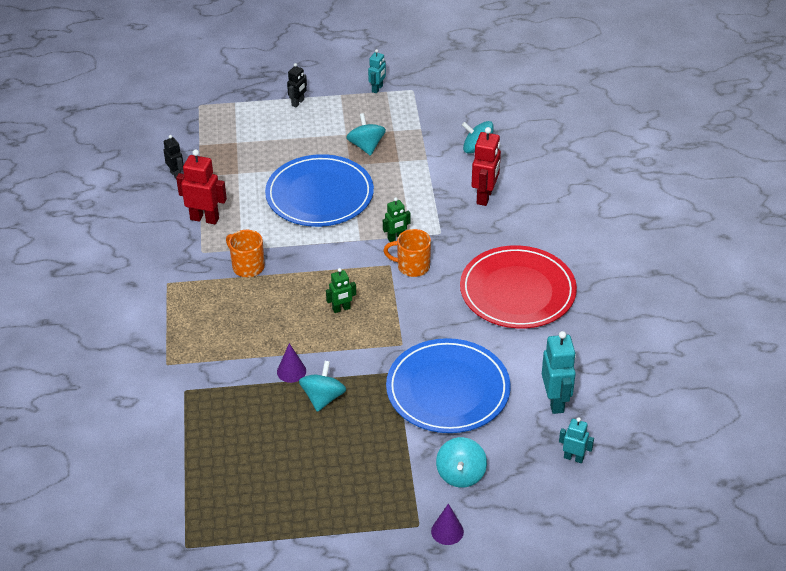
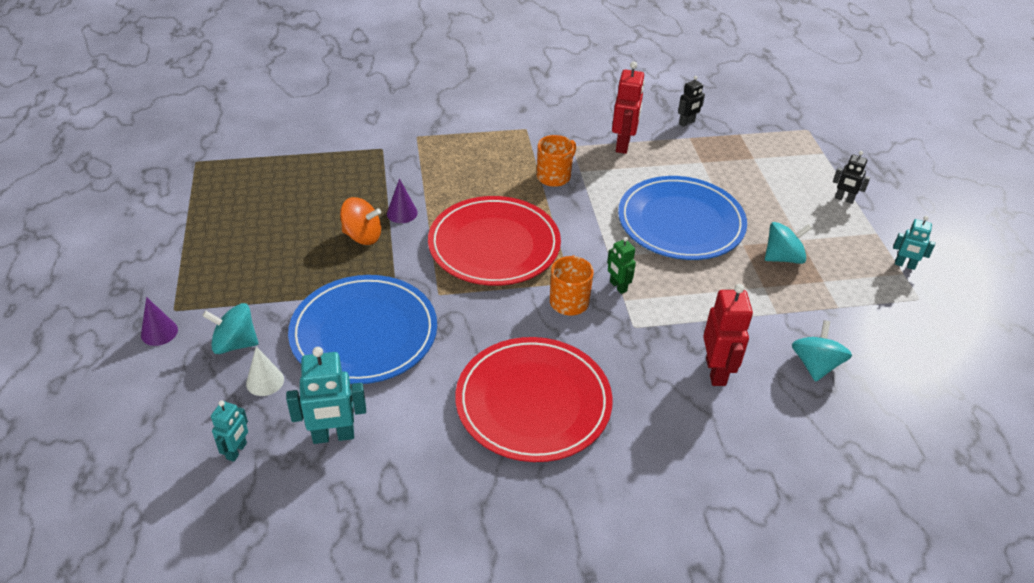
camera: 85 degrees right, 0 degrees up
turquoise spinning top [299,361,346,412] -> orange spinning top [340,197,381,245]
green robot [326,268,356,313] -> red plate [428,196,561,286]
red robot [472,127,501,206] -> red robot turned 105 degrees counterclockwise [703,284,753,386]
none -> white cone [246,347,284,396]

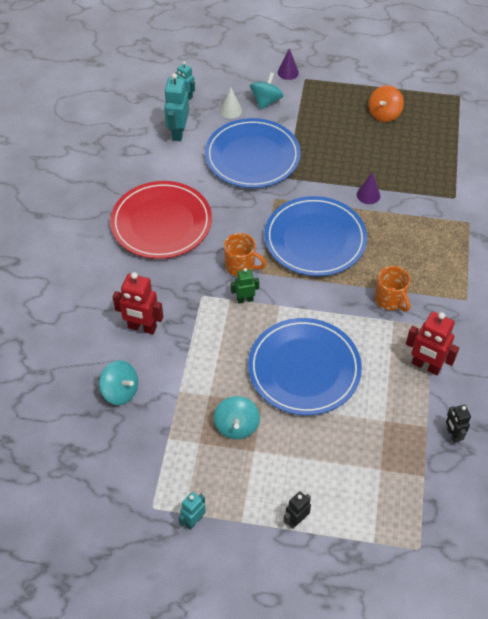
camera: 110 degrees right, 10 degrees up
orange spinning top [340,197,381,245] -> orange spinning top moved to [369,85,404,122]
red plate [428,196,561,286] -> blue plate [264,196,367,276]

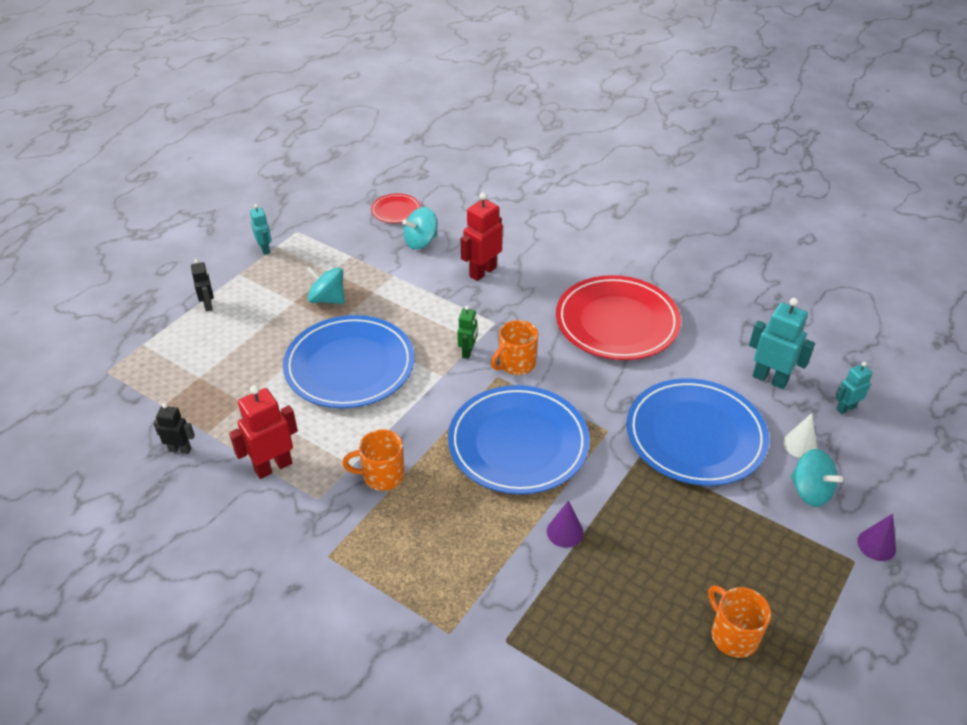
camera: 115 degrees right, 10 degrees down
orange spinning top [369,85,404,122] -> orange mug [708,586,771,658]
none -> red plate [371,193,421,223]

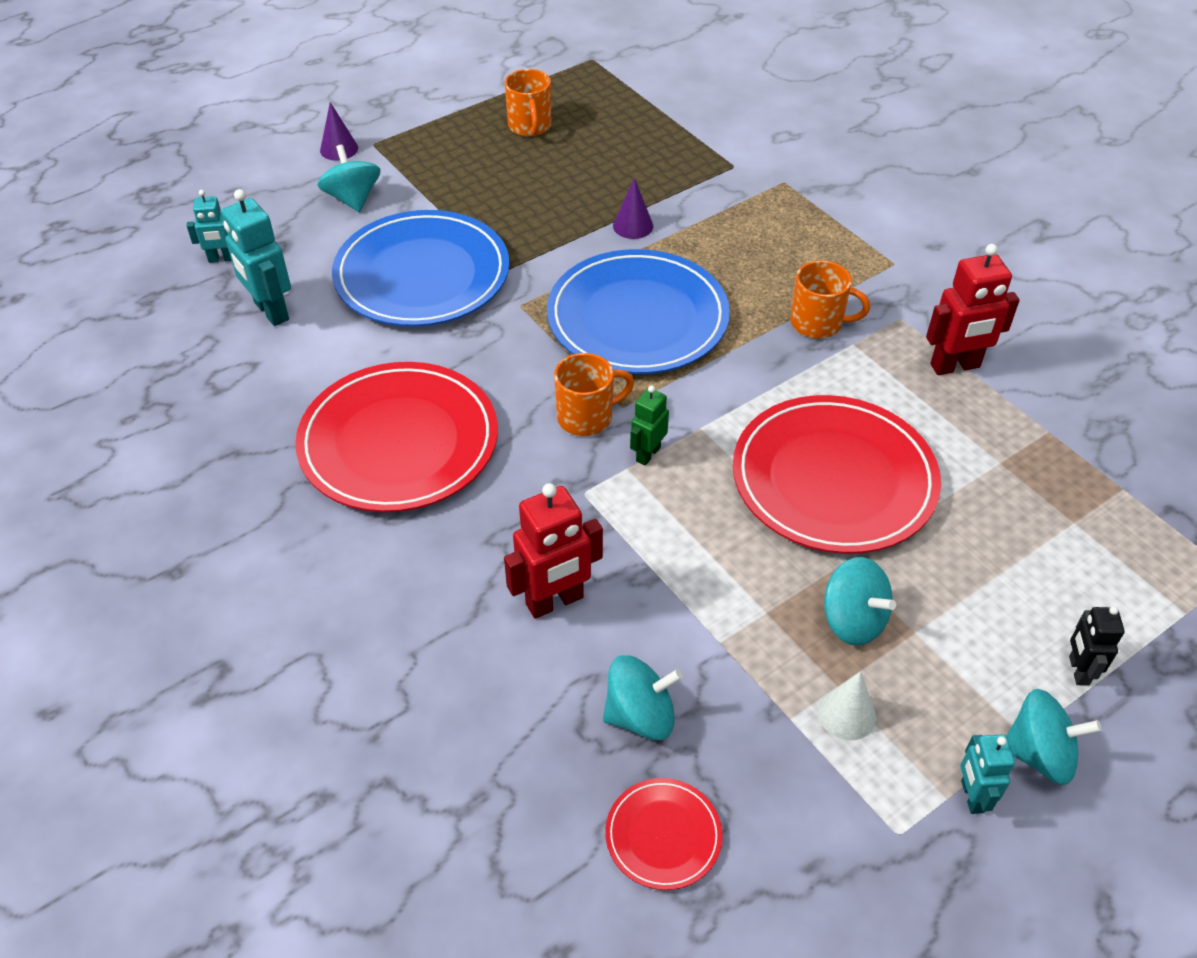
camera: 160 degrees left, 5 degrees up
black robot [153,403,195,454] -> none
blue plate [283,315,414,408] -> red plate [733,395,941,554]
white cone [783,413,818,458] -> white cone moved to [818,672,876,740]
none -> turquoise spinning top [1006,689,1102,785]

